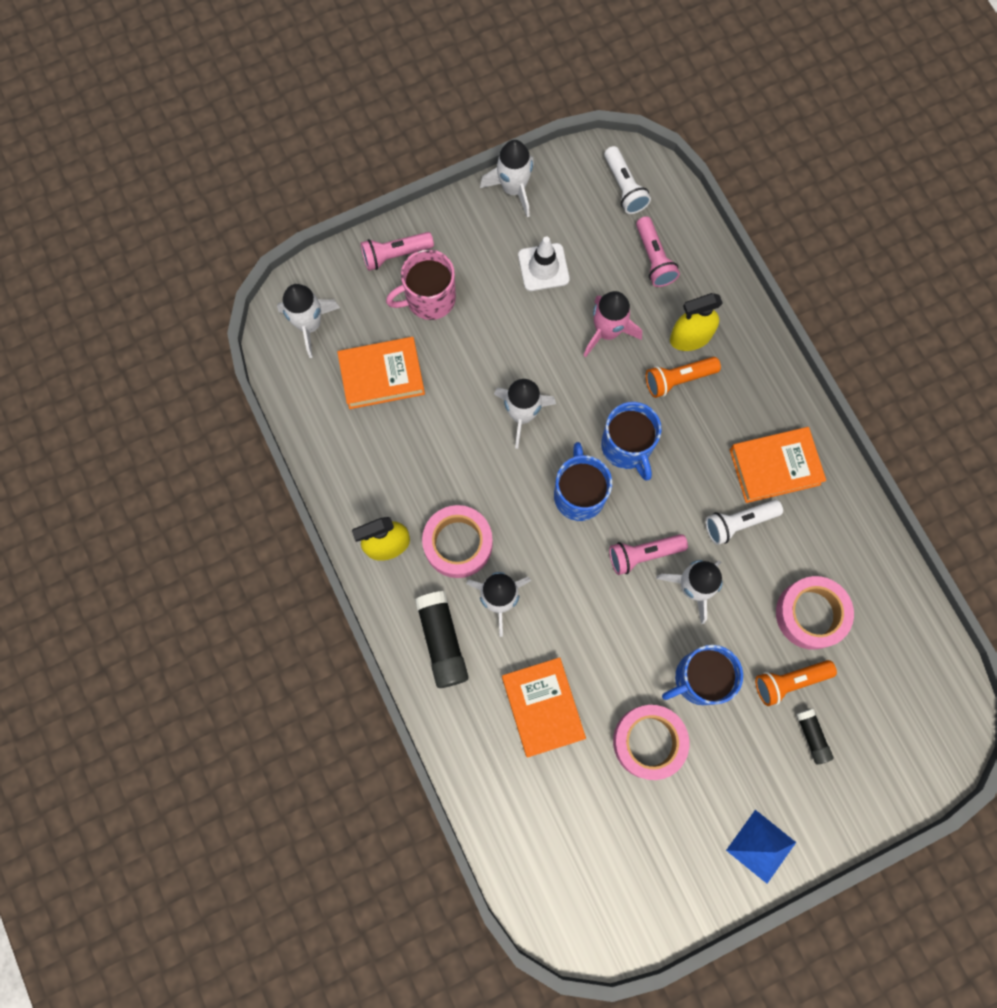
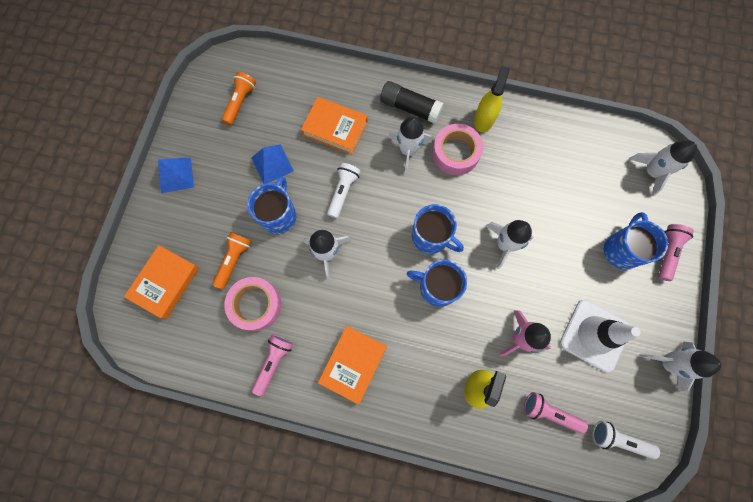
camera: 130 degrees right, 0 degrees up
orange book [337,337,425,409] -> orange book moved to [124,245,199,319]
pink mug [386,249,456,320] -> blue mug [604,212,668,270]
white traffic cone [518,236,570,291] -> white traffic cone [560,300,641,372], size x1.52
pink flashlight [609,534,688,575] -> pink flashlight moved to [252,334,293,396]
pink tape [613,705,689,780] -> blue pyramid [251,144,294,184]
orange flashlight [646,357,721,398] -> orange flashlight moved to [222,72,256,125]
white flashlight [705,500,783,545] -> white flashlight moved to [327,163,360,218]
black glue stick [796,708,833,765] -> none

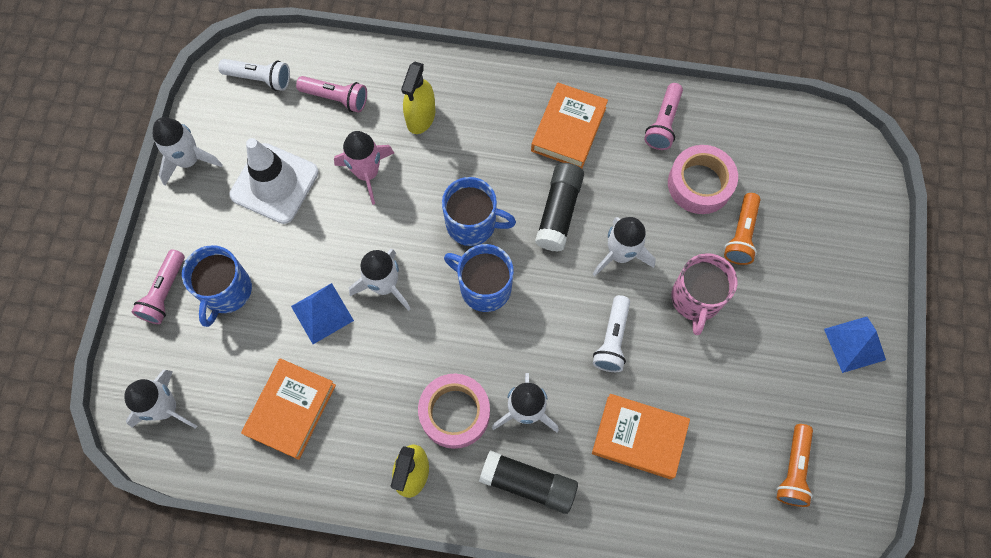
camera: 175 degrees right, 5 degrees down
orange book [124,245,199,319] -> orange book moved to [241,358,336,460]
blue mug [248,177,296,234] -> pink mug [672,253,737,335]
blue pyramid [251,144,294,184] -> blue pyramid moved to [291,283,354,344]
none -> black glue stick [535,163,584,252]

